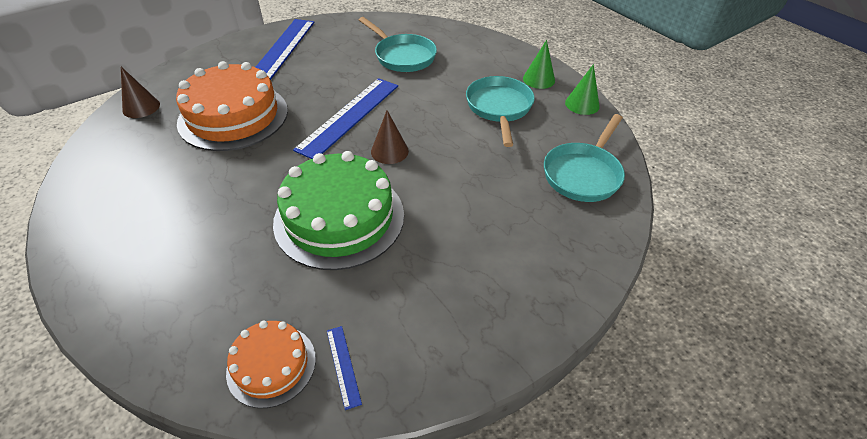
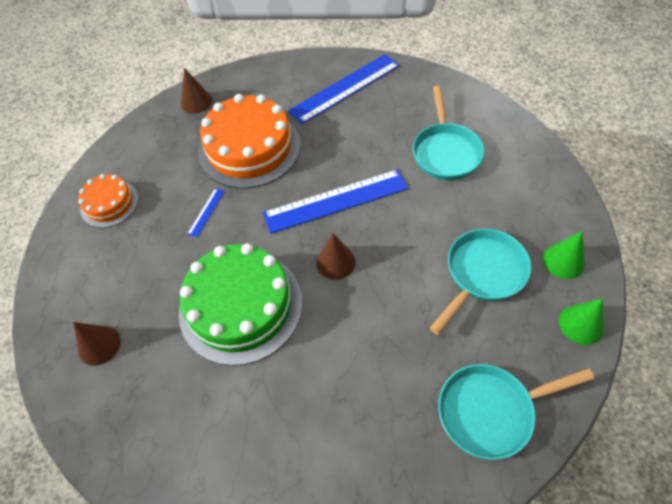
camera: 45 degrees right, 10 degrees up
orange cake [226,321,316,408] -> orange cake moved to [78,174,139,228]
blue ruler [327,326,362,410] -> blue ruler moved to [187,188,225,237]
none -> brown cone [73,322,120,366]

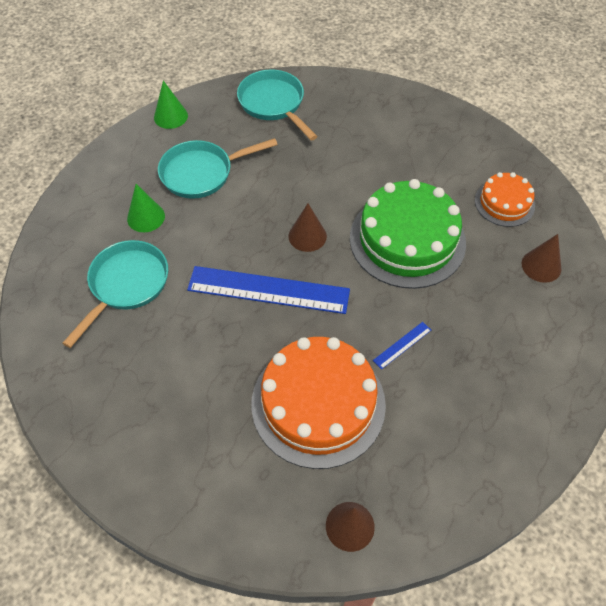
camera: 155 degrees left, 0 degrees up
orange cake [78,174,139,228] -> orange cake moved to [475,172,535,227]
blue ruler [288,54,400,124] -> none
turquoise pan [438,364,595,460] -> turquoise pan turned 135 degrees counterclockwise [237,69,318,141]
green cone [543,231,585,279] -> green cone moved to [127,184,165,232]

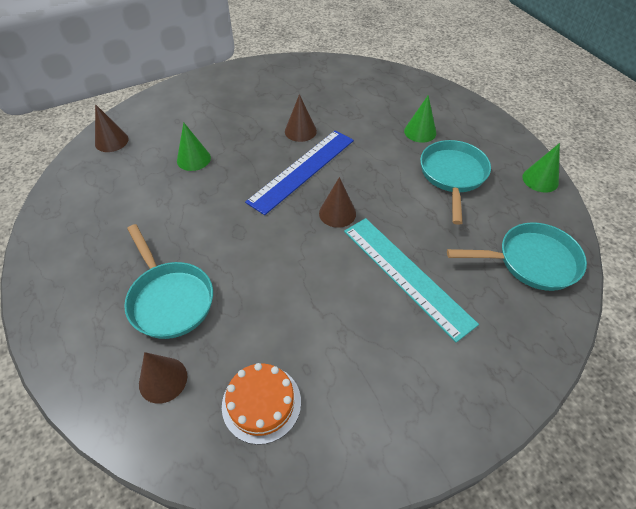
camera: 120 degrees right, 5 degrees down
turquoise pan [62,240,168,348] -> turquoise pan moved to [124,224,213,339]
orange cake [251,337,386,469] -> green cone [177,122,211,171]
green cake [350,179,466,289] -> none
blue ruler [373,322,431,369] -> none
none -> brown cone [285,94,317,142]
none -> turquoise ruler [344,218,479,342]

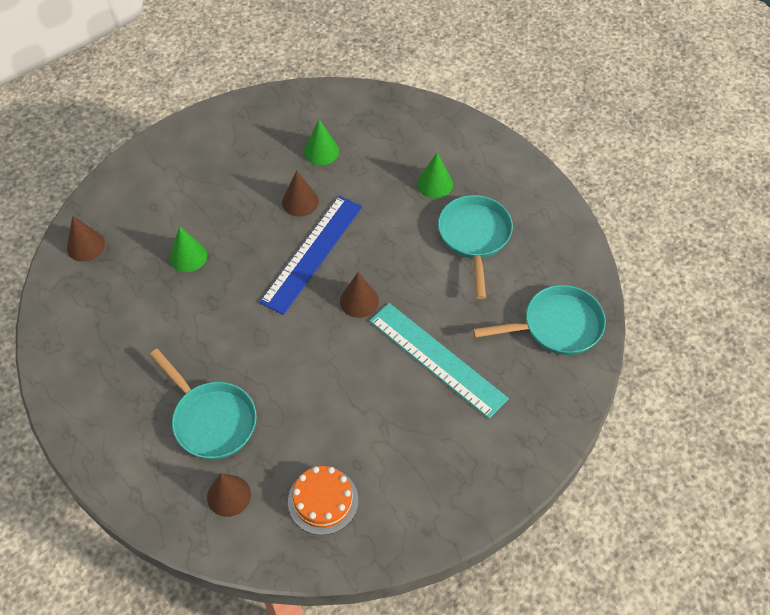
camera: 10 degrees left, 5 degrees up
green cone [522,143,560,193] -> green cone moved to [304,120,339,165]

